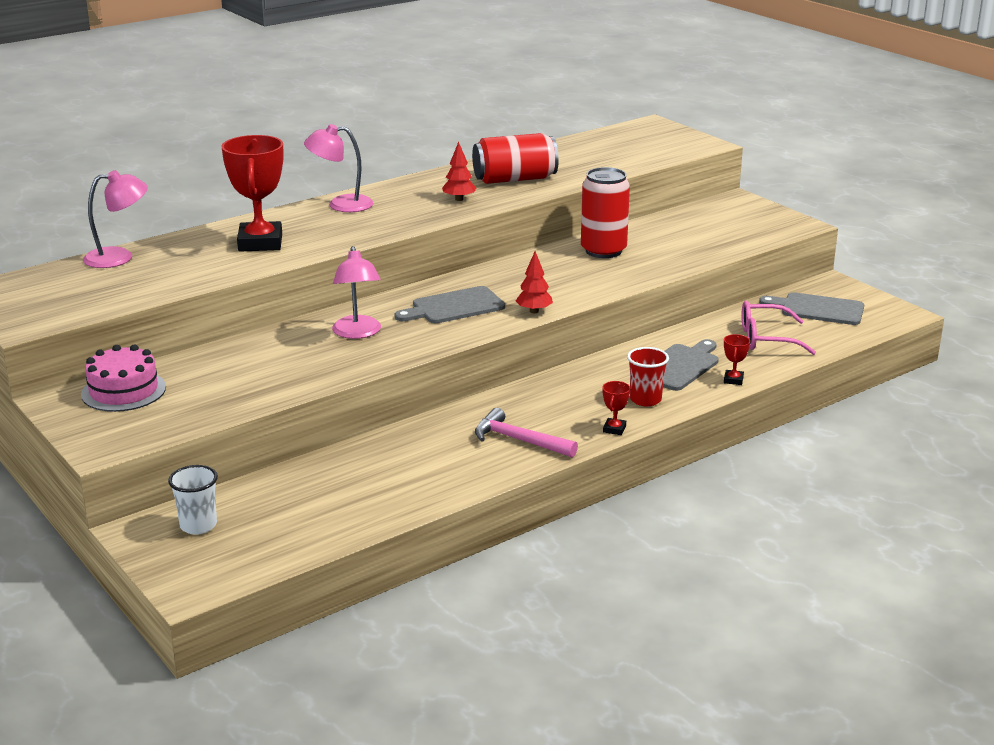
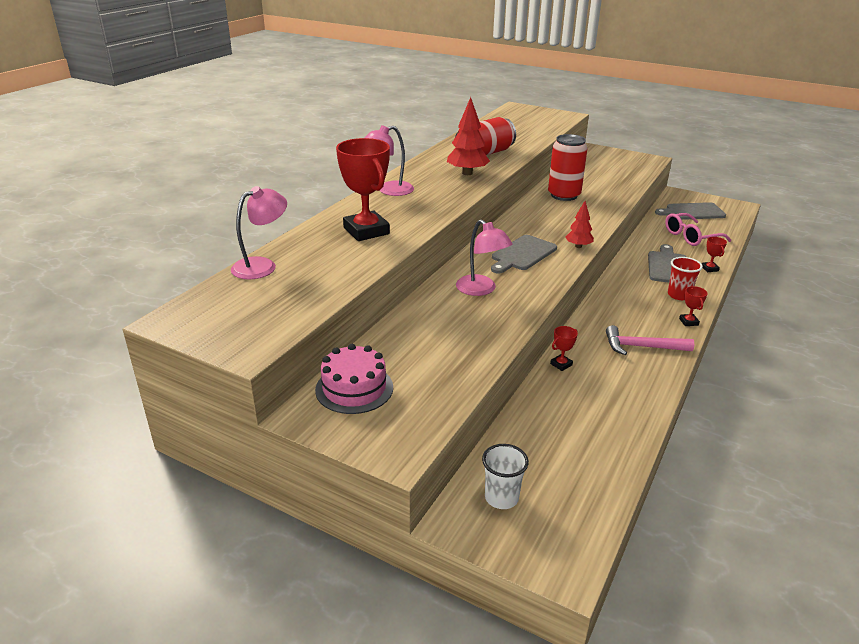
camera: 25 degrees left, 5 degrees up
red tree [442,141,476,201] -> red tree [447,97,490,175], size x1.65
none -> red trophy [550,326,578,371]

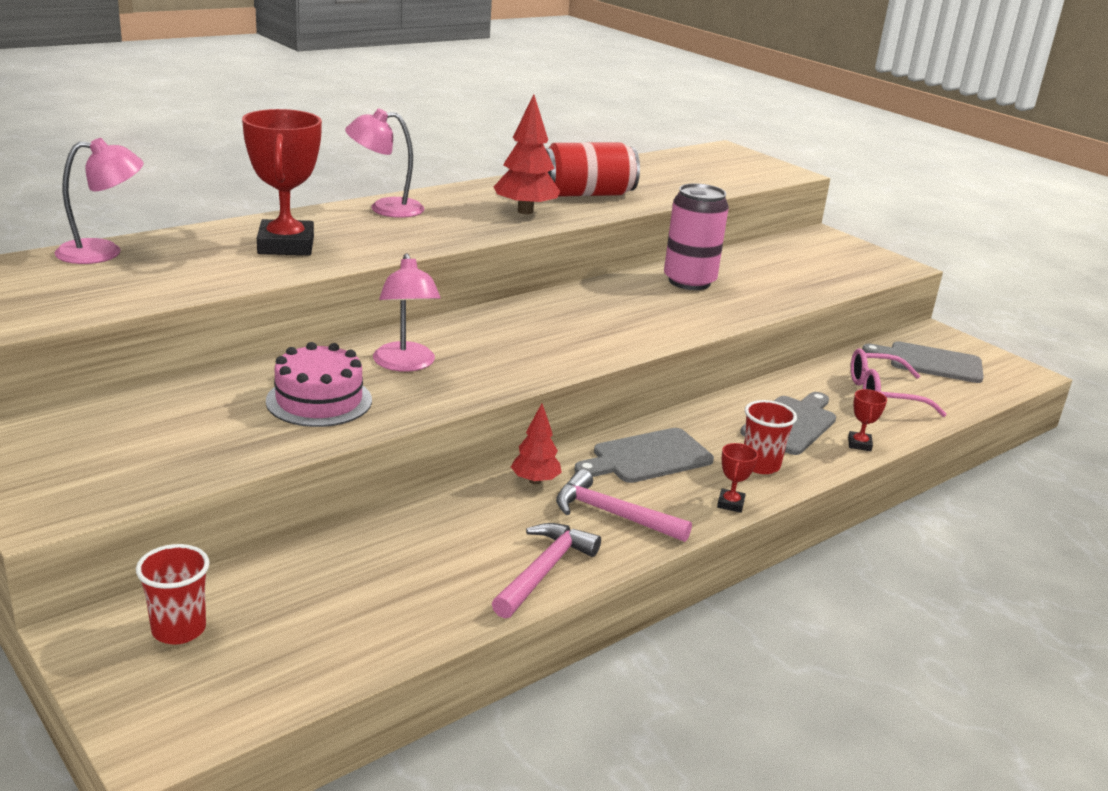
camera: 20 degrees right, 5 degrees down
pink cake [315,344,393,414] -> pink cake moved to [266,342,372,427]
white cup [482,444,529,509] -> red cup [136,544,210,644]
grey cutting board [491,235,557,274] -> grey cutting board moved to [574,428,714,483]
red can [548,134,588,201] -> pink can [664,183,729,290]
red trophy [550,326,578,371] -> none
red tree [565,201,594,248] -> red tree moved to [511,404,562,485]
none -> pink hammer [492,523,601,618]

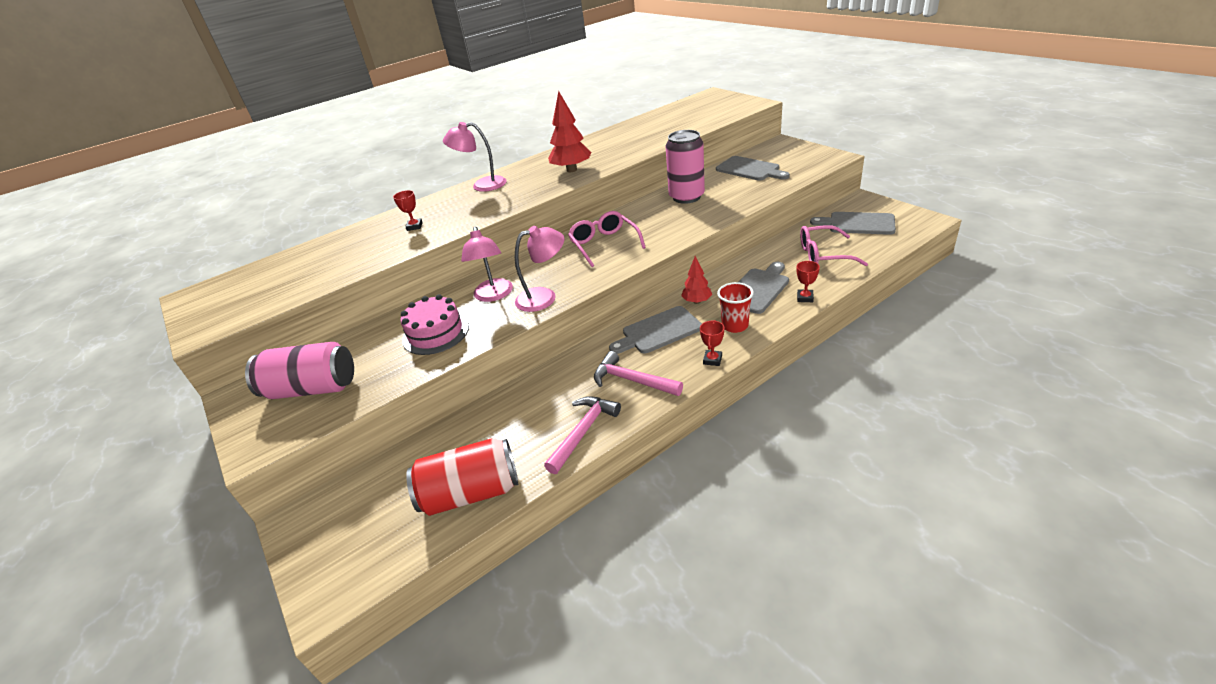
camera: 10 degrees right, 10 degrees up
pink lamp [55,138,144,264] -> pink lamp moved to [515,226,564,312]
red cup [136,544,210,644] -> none
red trophy [242,109,322,255] -> red trophy [393,190,423,231], size x0.42
red tree [511,404,562,485] -> red tree moved to [681,256,712,304]
red can [546,142,640,197] -> red can moved to [406,438,518,516]
none -> pink can [245,342,354,399]
none -> pink glasses [568,211,646,267]
none -> grey cutting board [716,156,790,181]

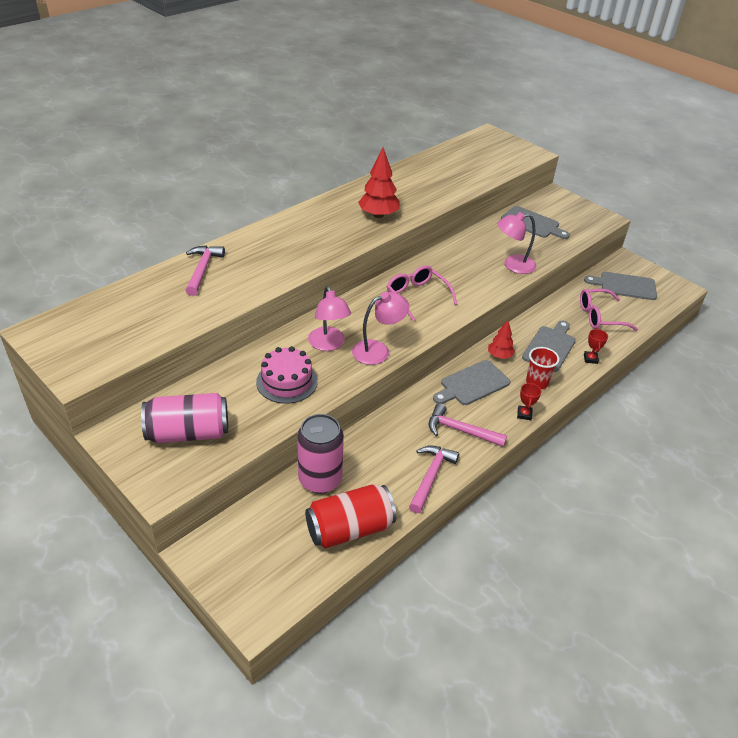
camera: 15 degrees left, 5 degrees up
red trophy [393,190,423,231] -> none
pink lamp [443,122,507,192] -> pink lamp moved to [497,212,536,274]
pink can [666,130,705,204] -> pink can moved to [297,414,344,494]
none -> pink hammer [185,245,225,296]

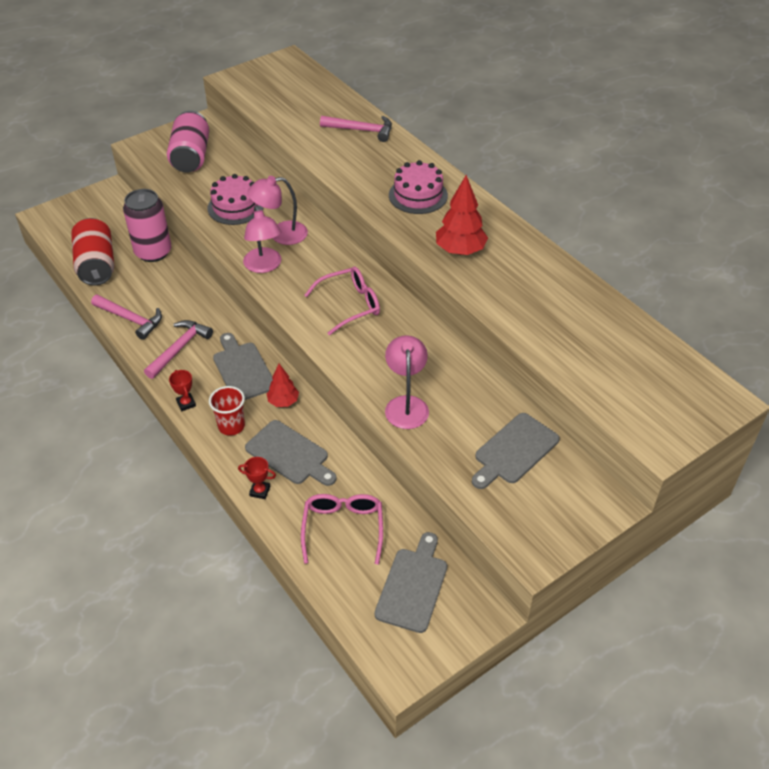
camera: 100 degrees right, 5 degrees up
red trophy [517,382,541,420] -> red trophy turned 45 degrees clockwise [169,370,196,411]
none -> pink cake [389,160,448,214]

